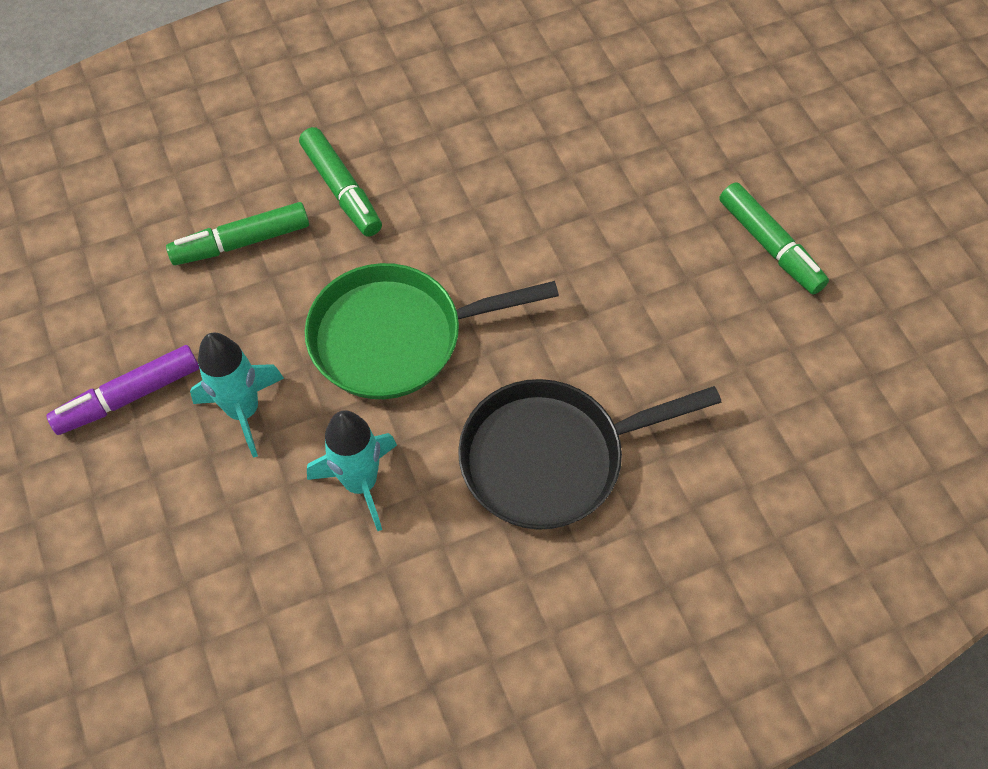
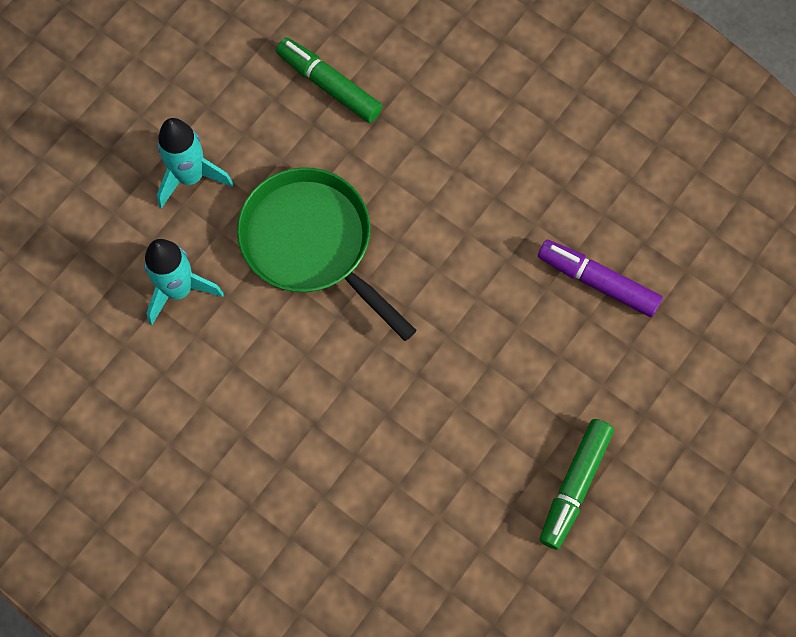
camera: 60 degrees right, 10 degrees up
purple marker [46,345,199,435] -> purple marker moved to [538,240,663,317]
green marker [299,127,382,236] -> none
black pan [458,379,722,530] -> none

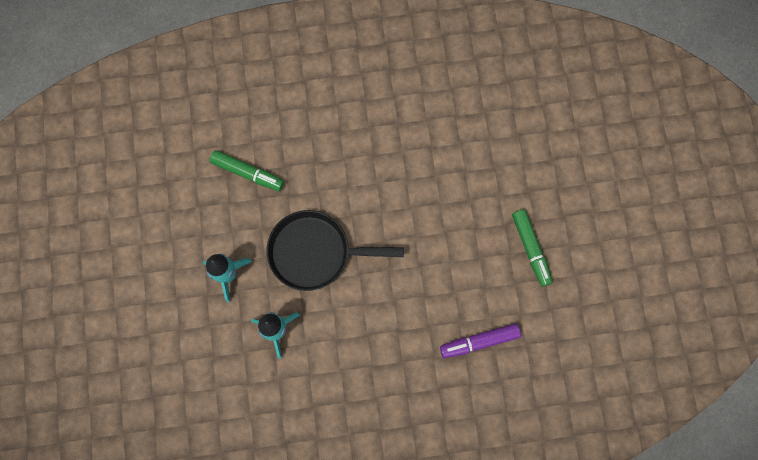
camera: 45 degrees left, 5 degrees up
green pan [237,167,417,341] -> black pan [266,210,404,291]
green marker [276,37,382,123] -> green marker turned 150 degrees counterclockwise [210,150,284,191]
purple marker [538,240,663,317] -> purple marker moved to [440,323,521,358]

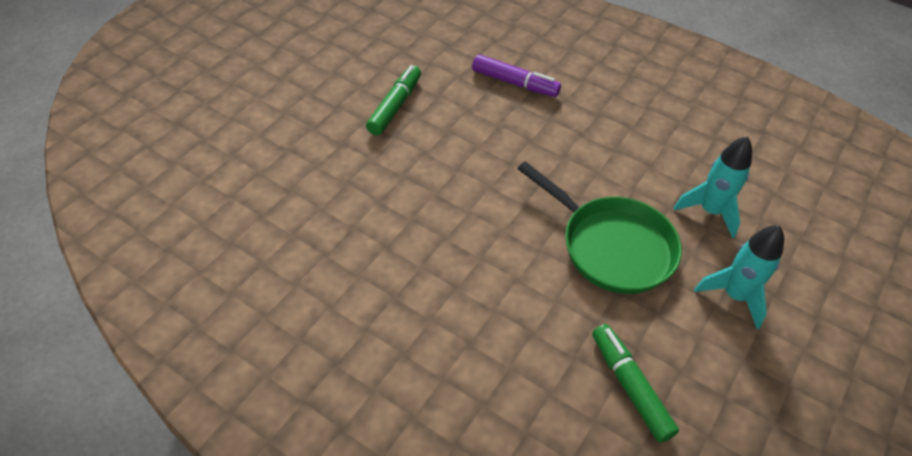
camera: 140 degrees left, 25 degrees down
black pan [266,210,404,291] -> green pan [517,161,682,294]

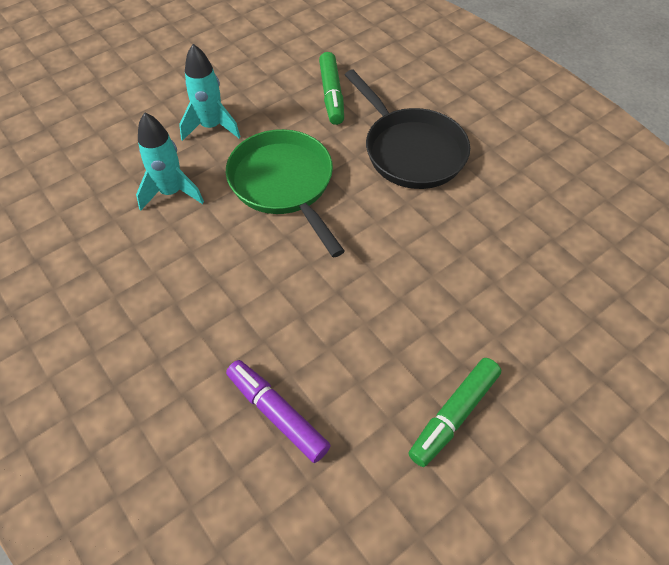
camera: 160 degrees left, 5 degrees up
none -> black pan [345,70,470,189]

